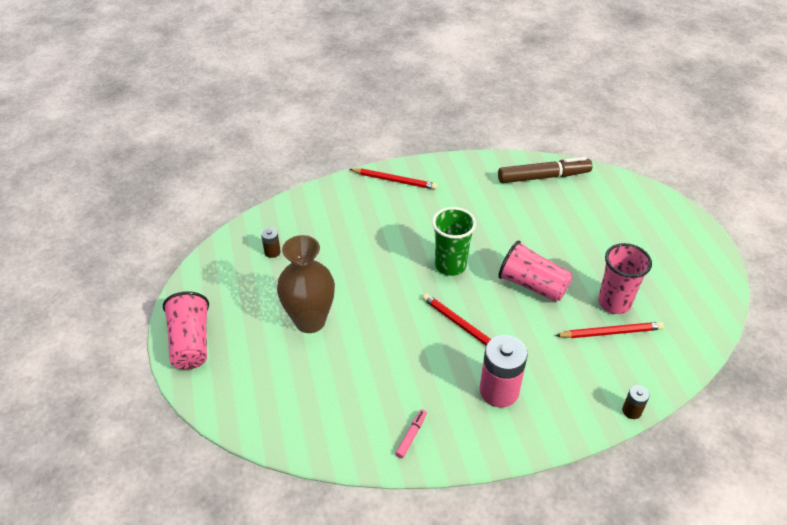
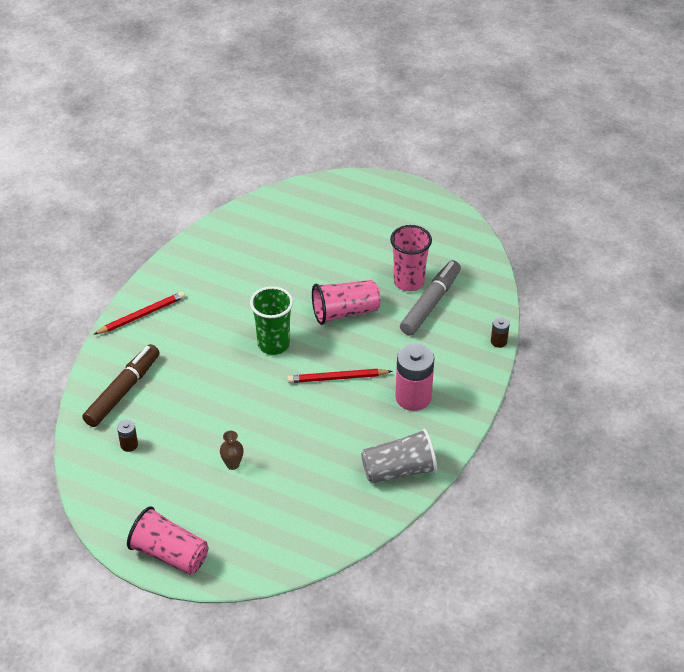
camera: 50 degrees left, 0 degrees up
brown vase [277,235,335,333] -> brown vase [220,431,244,470], size x0.42
pink marker [395,409,427,458] -> grey cup [361,429,437,483]
brown marker [498,157,592,183] -> brown marker moved to [82,344,160,427]
red pencil [555,322,664,338] -> grey marker [400,260,461,336]

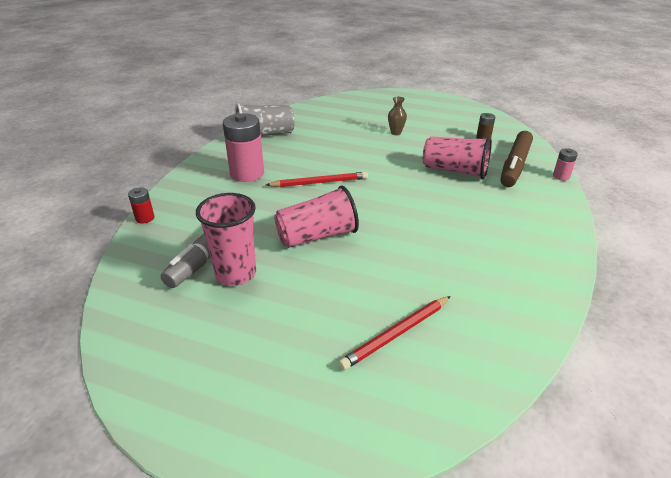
camera: 175 degrees right, 10 degrees down
red pencil [93,292,185,335] -> red pencil moved to [338,296,451,370]
pink cup [127,506,208,575] -> pink cup moved to [423,136,492,179]
green cup [250,286,293,355] -> none
brown battery [491,317,510,348] -> red battery [128,187,154,224]
none -> pink battery [553,148,578,180]

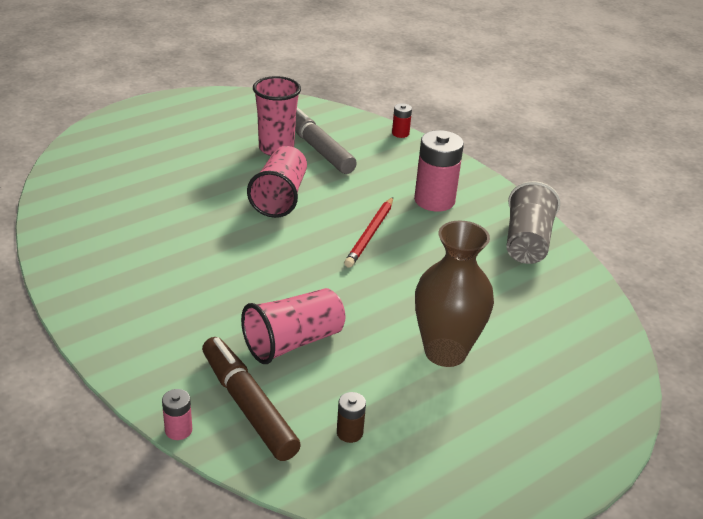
camera: 120 degrees right, 0 degrees up
red pencil [338,296,451,370] -> none
brown vase [388,96,407,135] -> brown vase [415,221,494,367], size x2.38

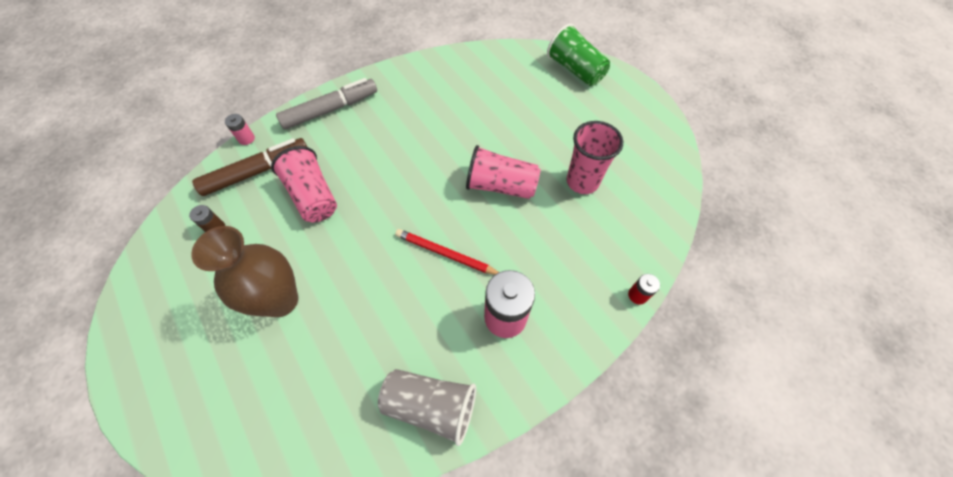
camera: 95 degrees right, 25 degrees up
grey marker [295,107,357,174] -> grey marker moved to [276,78,377,130]
none -> green cup [547,24,610,86]

